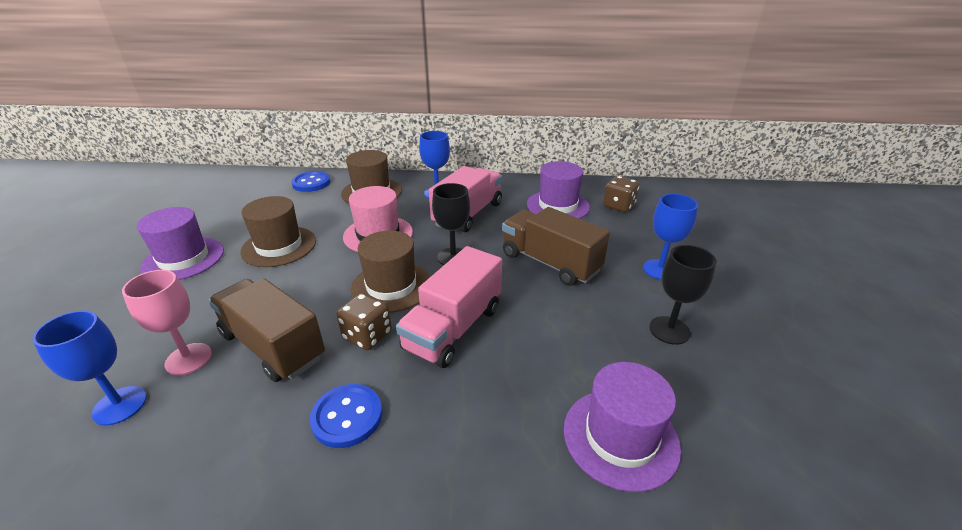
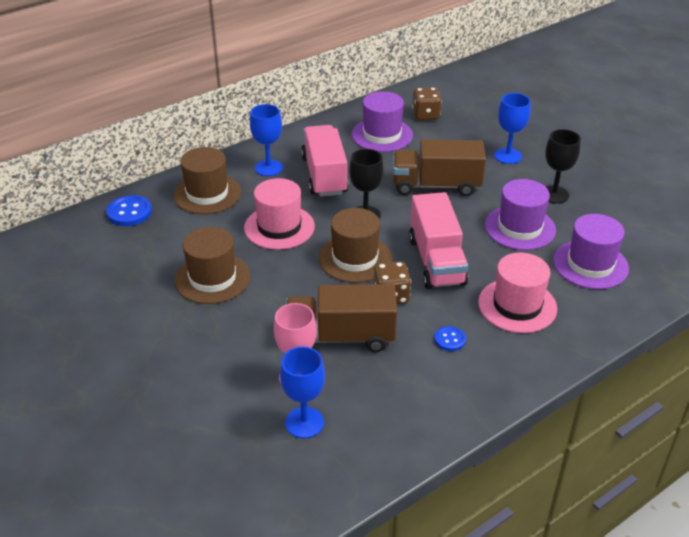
camera: 40 degrees left, 5 degrees up
purple hat [137,207,224,280] -> purple hat moved to [485,179,556,250]
blue button [310,384,383,448] -> blue button [434,326,466,351], size x0.60
none -> pink hat [478,253,557,333]

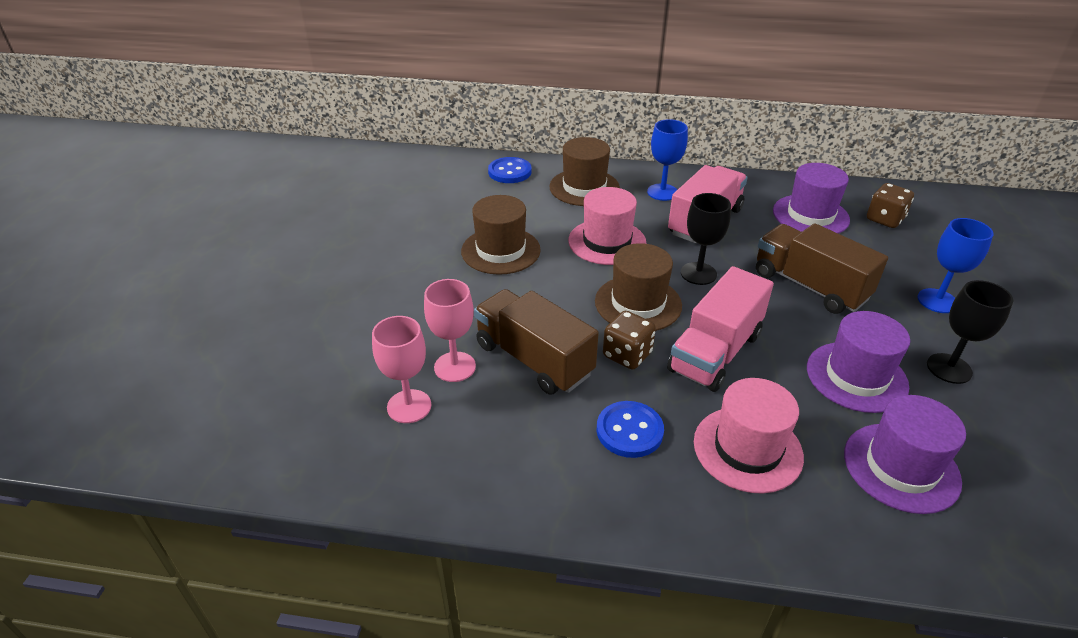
camera: 45 degrees right, 0 degrees up
blue goblet [280,347,325,438] -> pink goblet [372,316,431,423]
blue button [434,326,466,351] -> blue button [597,401,664,458], size x1.66

